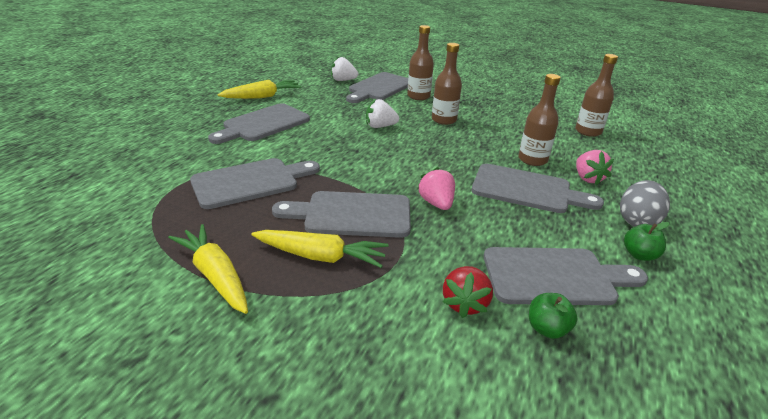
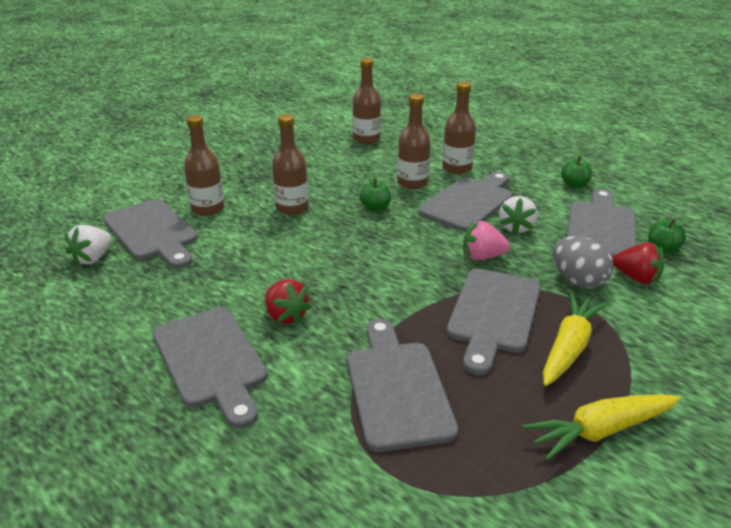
camera: 70 degrees left, 0 degrees up
yellow carrot [218,80,301,99] -> none
white strawberry [366,99,399,128] -> white strawberry moved to [499,196,537,235]
pink strawberry [576,150,614,185] -> brown bottle [442,82,476,174]
grey egg [620,180,670,227] -> grey egg moved to [553,236,614,288]
none -> red strawberry [265,279,312,325]
none -> green apple [360,173,391,212]

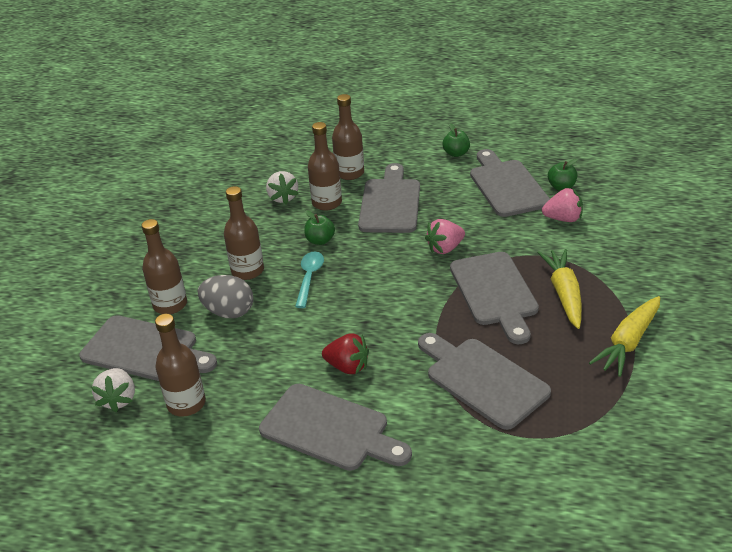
camera: 30 degrees left, 5 degrees up
brown bottle [353,58,381,144] -> brown bottle moved to [155,314,206,417]
white strawberry [499,196,537,235] -> white strawberry moved to [266,171,299,204]
grey egg [553,236,614,288] -> grey egg moved to [198,275,253,318]
red strawberry [613,242,665,284] -> pink strawberry [542,188,583,222]
none -> turquoise spoon [295,252,324,308]

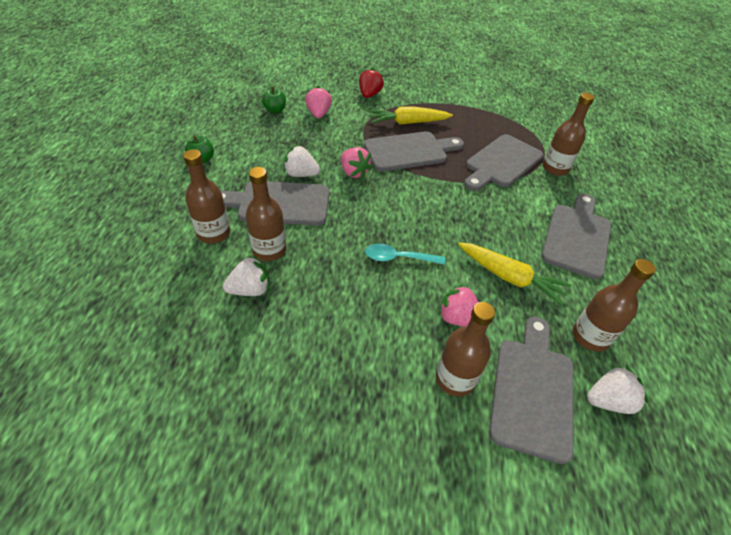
camera: 100 degrees left, 10 degrees up
grey egg [198,275,253,318] -> pink strawberry [438,284,478,327]
brown bottle [224,186,264,280] -> brown bottle moved to [543,92,595,176]
green apple [304,210,335,245] -> none
red strawberry [322,333,369,374] -> red strawberry moved to [359,68,384,98]
grey cutting board [470,149,550,217] -> none
yellow carrot [589,296,660,377] -> yellow carrot moved to [458,242,571,306]
none -> white strawberry [284,146,320,177]

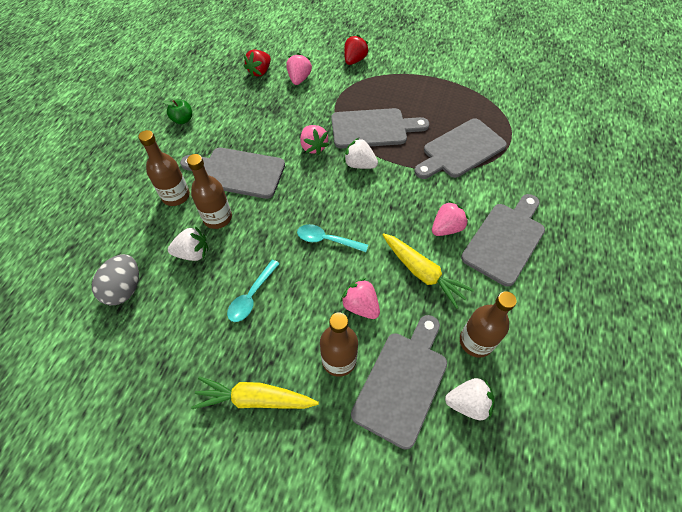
camera: 15 degrees right, 10 degrees up
green apple [262,82,286,113] -> red strawberry [244,49,271,77]
white strawberry [284,146,320,177] -> white strawberry moved to [344,138,378,169]
yellow carrot [368,106,453,125] -> yellow carrot moved to [191,376,319,409]
brown bottle [543,92,595,176] -> none
none -> grey egg [92,254,139,305]
none -> turquoise spoon [227,260,280,322]
none -> pink strawberry [432,200,469,236]

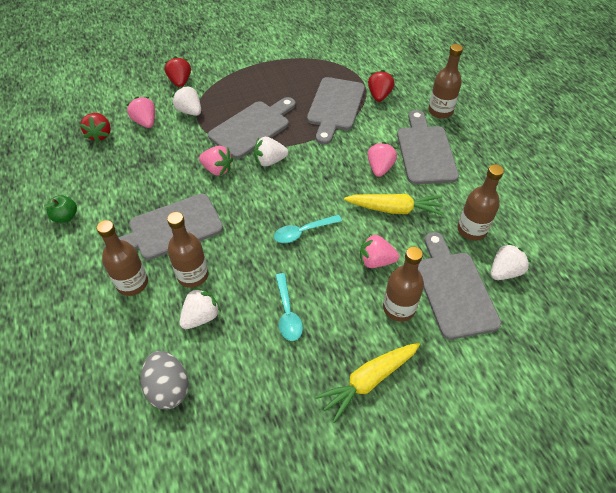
camera: 40 degrees left, 5 degrees down
none -> white strawberry [172,86,201,116]
none -> red strawberry [368,70,395,102]
none -> brown bottle [428,44,463,118]

